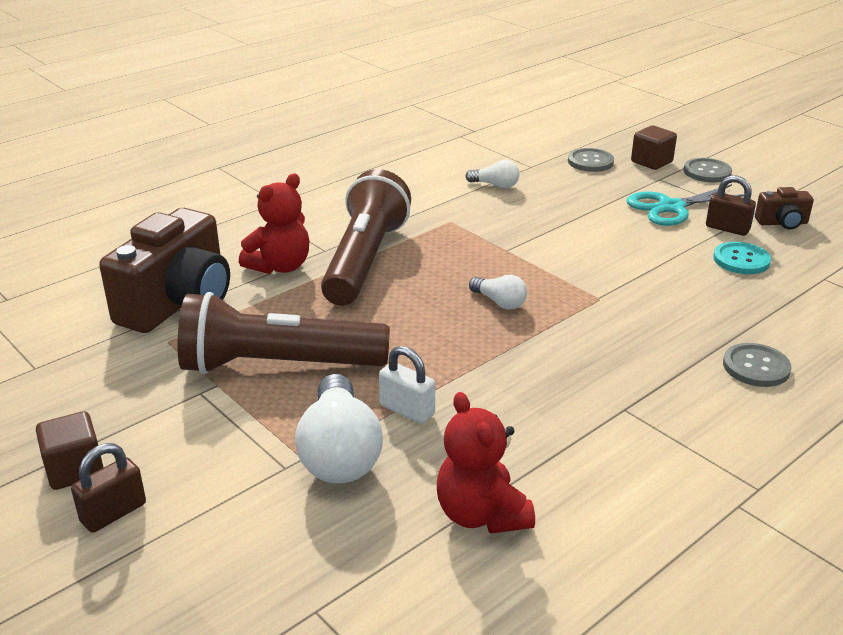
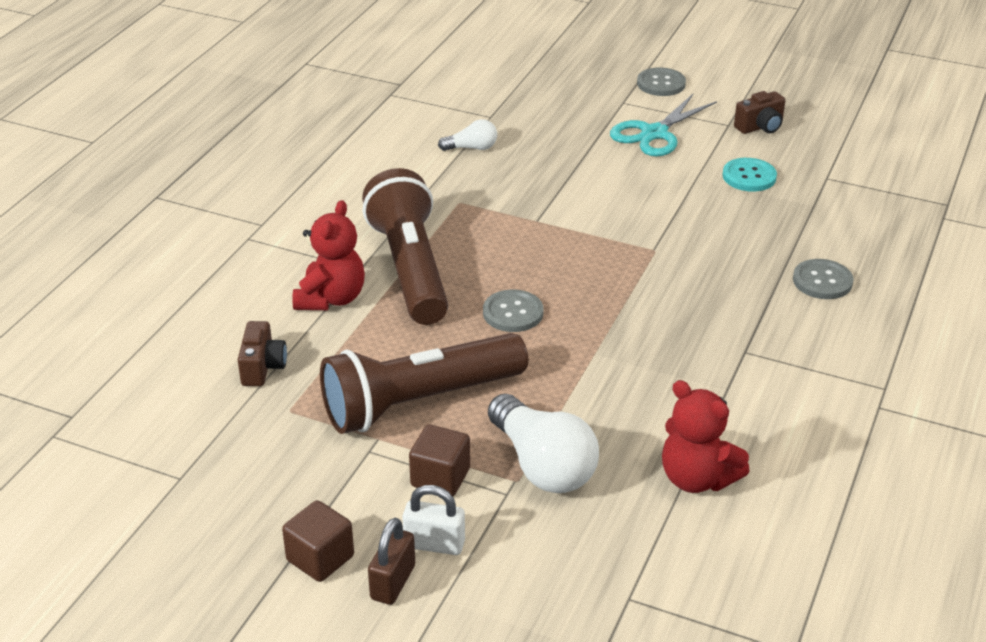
camera: 25 degrees left, 5 degrees up
brown camera [99,208,230,333] -> brown camera [238,321,287,386], size x0.45
white padlock [379,346,435,424] -> white padlock moved to [402,485,465,555]
white light bulb [469,275,527,310] -> none
grey button [568,148,614,172] -> grey button moved to [483,290,543,332]
brown cube [631,125,677,170] -> brown cube moved to [409,425,470,496]
brown padlock [706,175,756,236] -> none

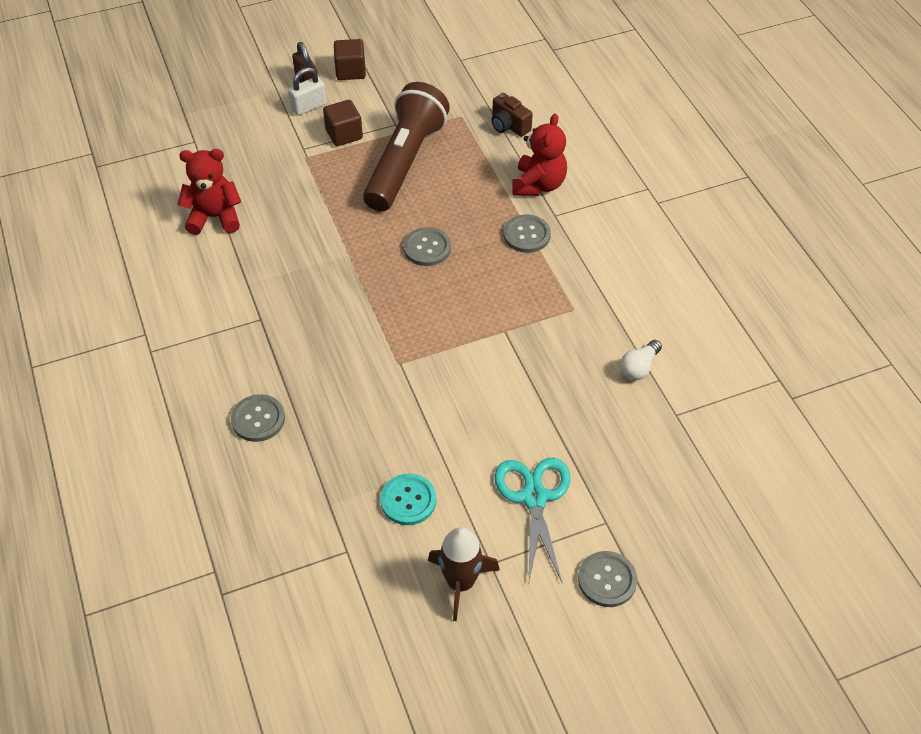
camera: 135 degrees right, 15 degrees up
red teddy bear [292,200,365,310] -> red teddy bear turned 135 degrees counterclockwise [512,113,567,196]
brown flashlight [362,168,448,325] -> grey button [503,215,551,253]
white light bulb [488,394,599,493] -> none
brown camera [734,91,785,134] -> brown rocket [428,527,500,621]

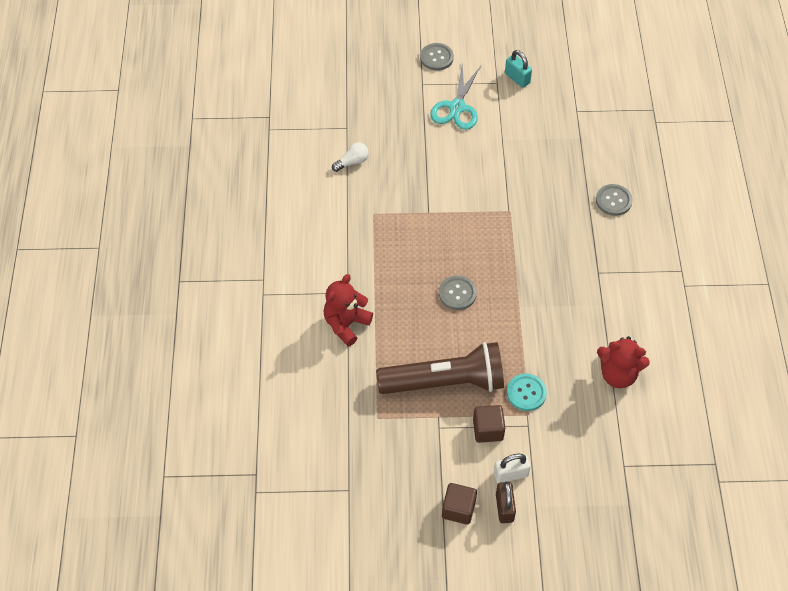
camera: 160 degrees left, 5 degrees up
brown flashlight [363,82,450,212] -> brown flashlight turned 135 degrees counterclockwise [376,342,504,394]
turquoise button [380,473,436,525] -> turquoise button moved to [507,374,547,411]
brown rocket [428,527,500,621] -> turquoise padlock [505,50,532,88]
brown camera [491,93,533,137] -> none
grey button [503,215,551,253] -> none

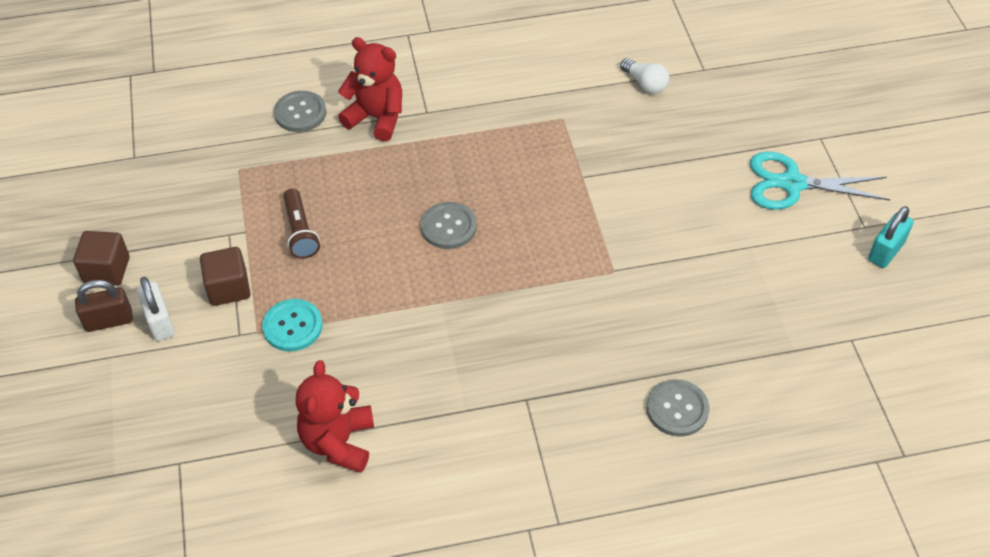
camera: 80 degrees right, 5 degrees down
brown flashlight [376,342,504,394] -> brown flashlight [283,189,320,259], size x0.46
grey button [420,43,454,71] -> grey button moved to [274,91,327,132]

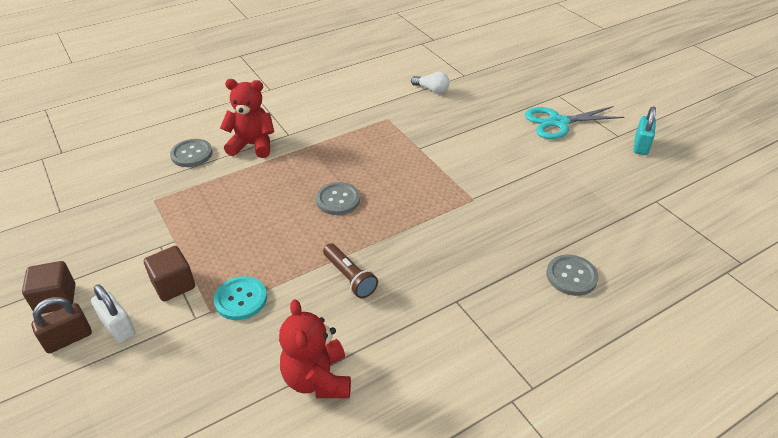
camera: 20 degrees left, 10 degrees down
brown flashlight [283,189,320,259] -> brown flashlight moved to [323,243,378,298]

